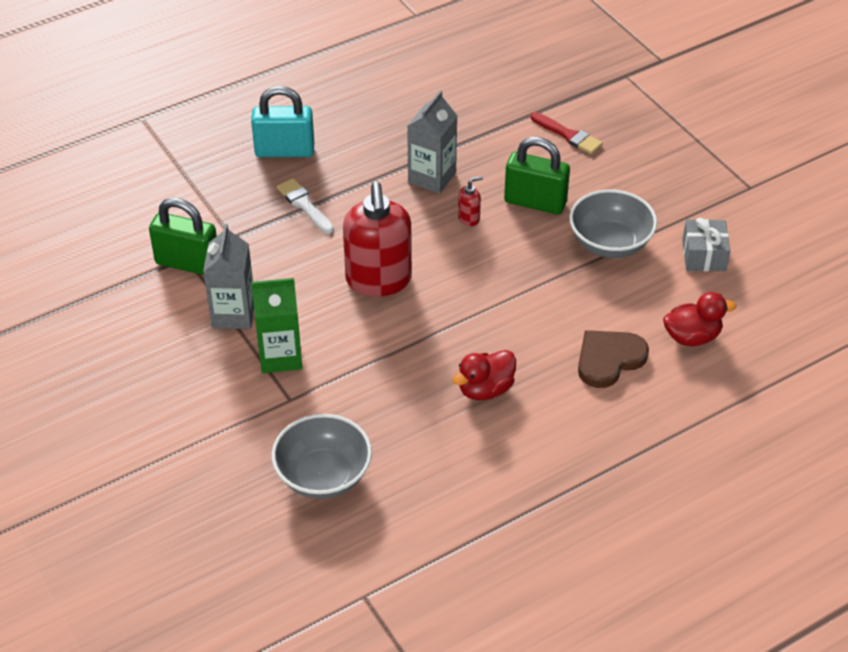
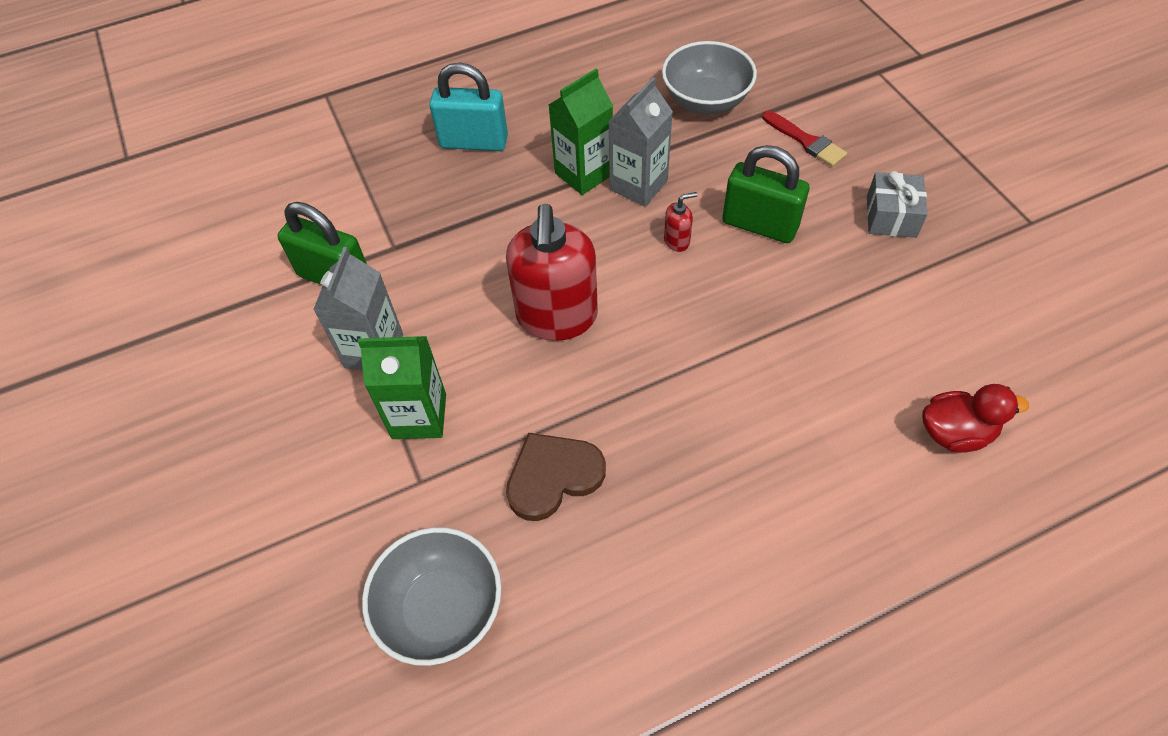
camera: 10 degrees right, 10 degrees up
white brush [277,178,334,234] -> none
red duck [453,350,516,400] -> none
grey bowl [569,189,657,258] -> grey bowl moved to [662,41,757,114]
brown heart [578,330,649,388] -> brown heart moved to [506,433,606,521]
grey gift [682,218,730,271] -> grey gift moved to [867,171,928,238]
none -> green carton [549,68,613,195]

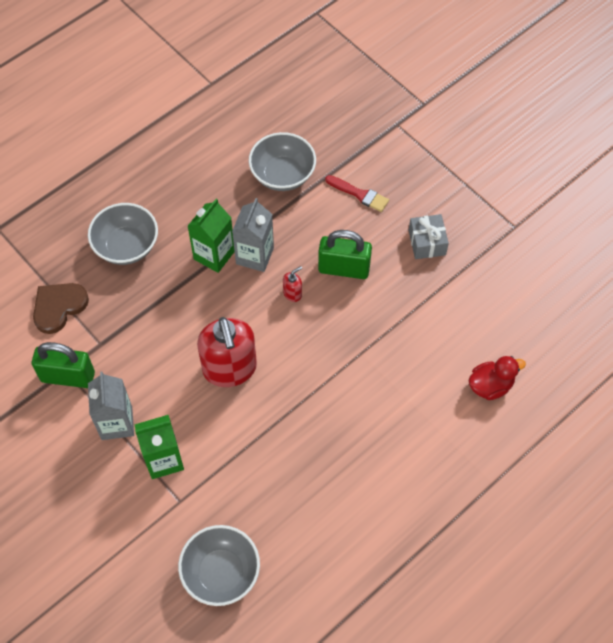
camera: 20 degrees left, 5 degrees up
turquoise padlock [429,63,508,151] -> grey bowl [88,203,158,265]
brown heart [506,433,606,521] -> brown heart moved to [33,283,89,334]

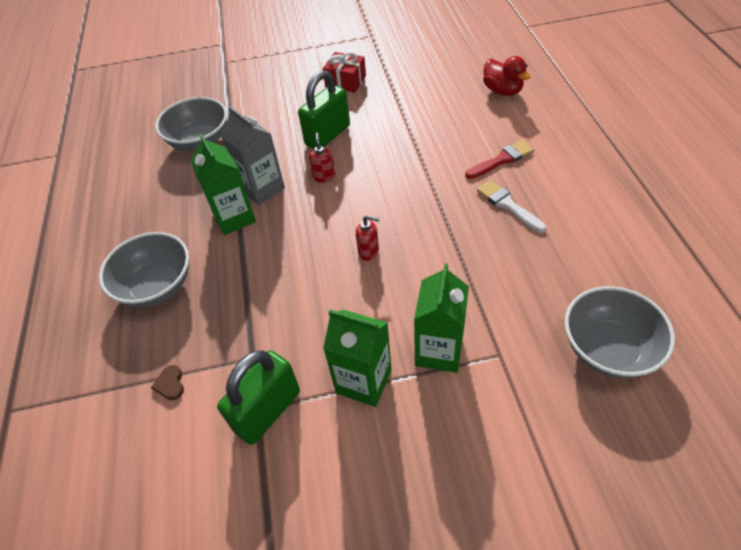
camera: 55 degrees left, 10 degrees down
brown heart [33,283,89,334] -> brown heart [151,365,184,400], size x0.45
grey carton [88,372,134,440] -> green carton [323,309,392,407]
red soap dispenser [197,317,257,387] -> red soap dispenser [356,215,379,261], size x0.41
red brush [325,175,389,212] -> red brush moved to [465,140,534,179]
grey gift [409,214,449,259] -> red gift [323,52,366,93]
red duck [468,356,526,400] -> red duck turned 135 degrees clockwise [483,56,530,96]
none -> white brush [477,180,546,233]

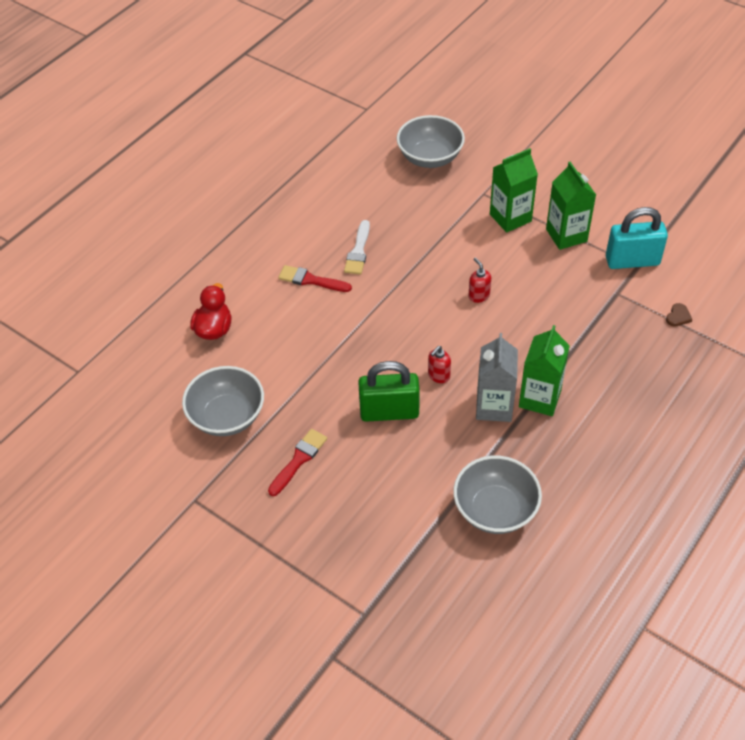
camera: 135 degrees left, 0 degrees up
grey bowl [99,232,189,307] -> grey bowl moved to [182,366,264,436]
green padlock [217,350,300,445] -> turquoise padlock [606,207,668,269]
red gift [323,52,366,93] -> red brush [268,429,327,496]

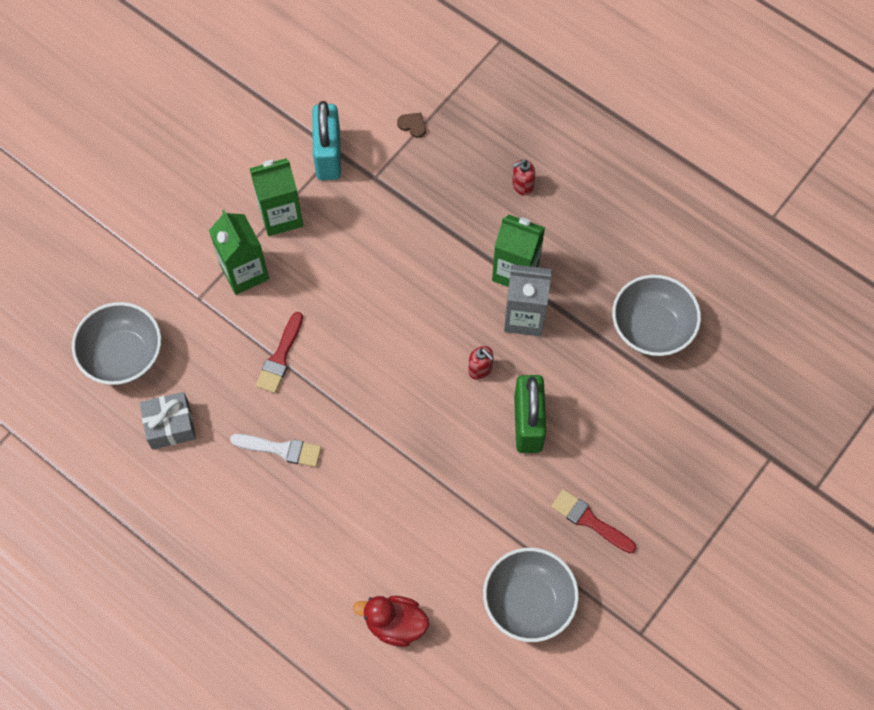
camera: 90 degrees left, 15 degrees up
red brush [278,265,352,292] -> red brush moved to [256,312,303,393]
red soap dispenser [468,258,491,303] -> red soap dispenser moved to [512,159,535,196]
none -> grey gift [140,392,196,450]

